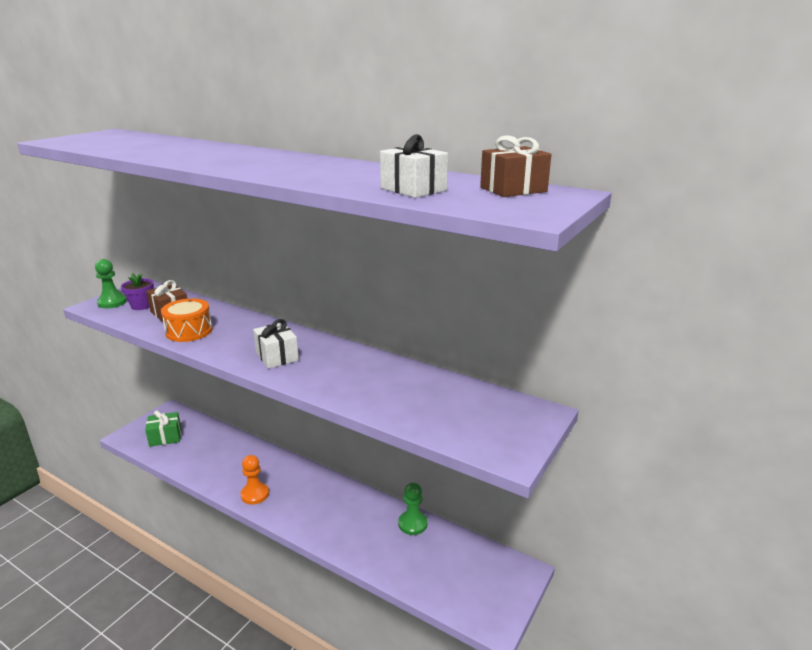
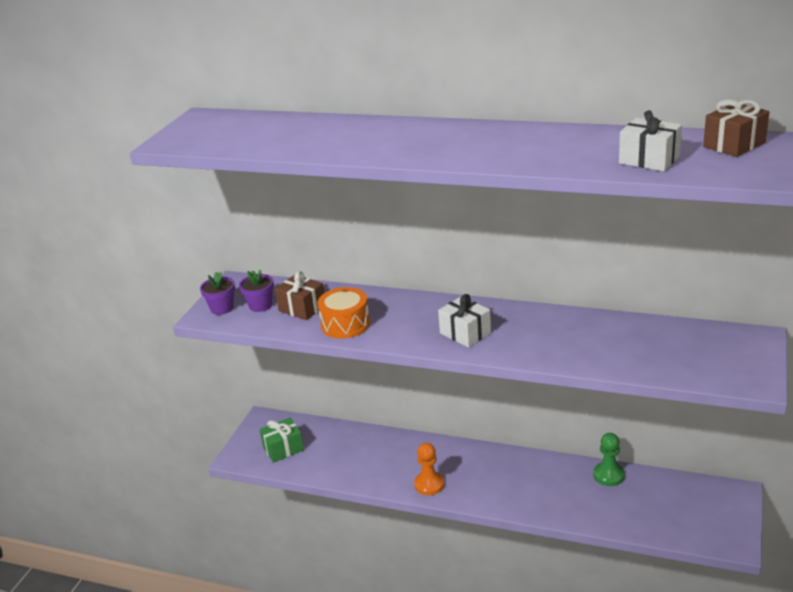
camera: 10 degrees left, 5 degrees up
green pawn [95,259,127,308] -> purple flower pot [200,272,235,315]

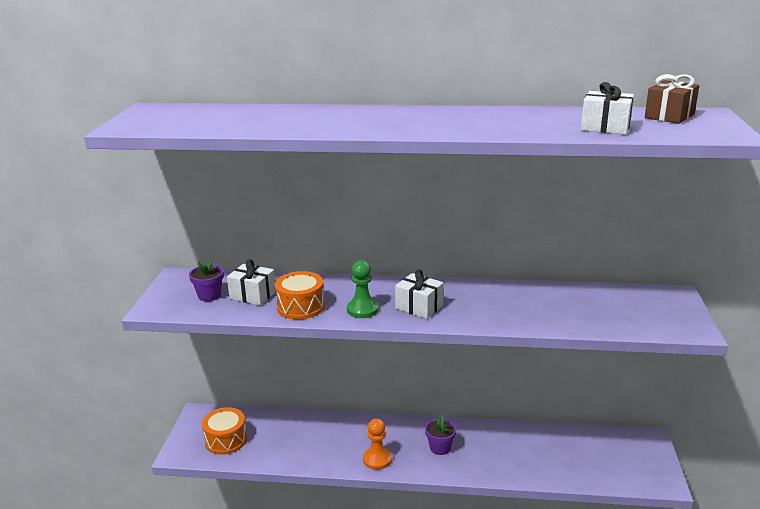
camera: 15 degrees left, 5 degrees down
purple flower pot [200,272,235,315] -> purple flower pot moved to [425,416,457,455]
green gift [259,417,304,463] -> orange drum [202,407,247,455]
brown gift [275,271,324,320] -> white gift [227,259,276,306]
green pawn [593,433,625,486] -> green pawn moved to [347,260,379,318]

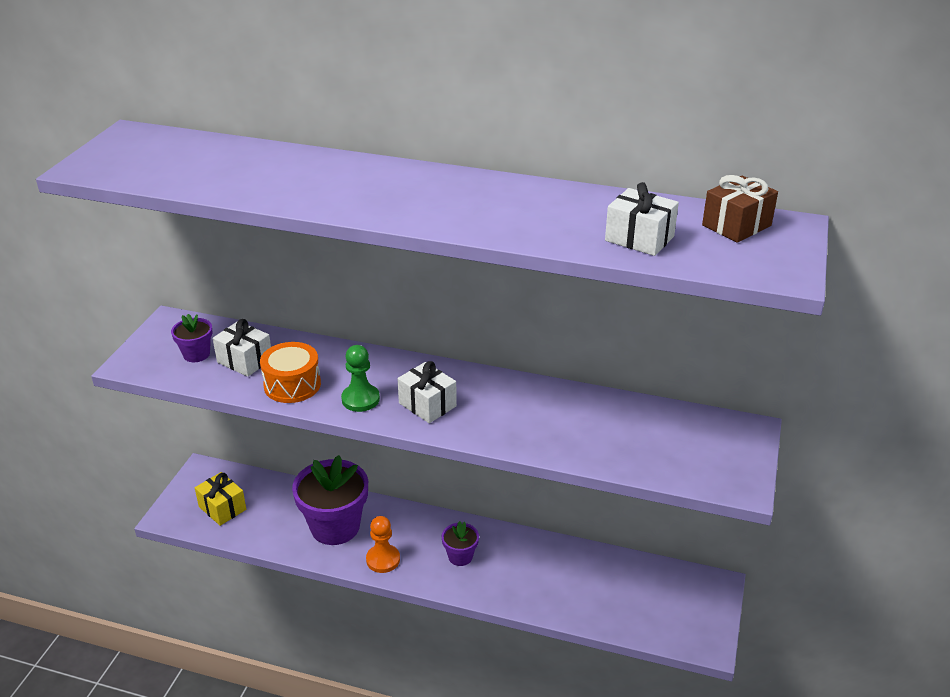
camera: 10 degrees right, 10 degrees up
orange drum [202,407,247,455] -> yellow gift [195,472,246,526]
none -> purple flower pot [292,455,368,545]

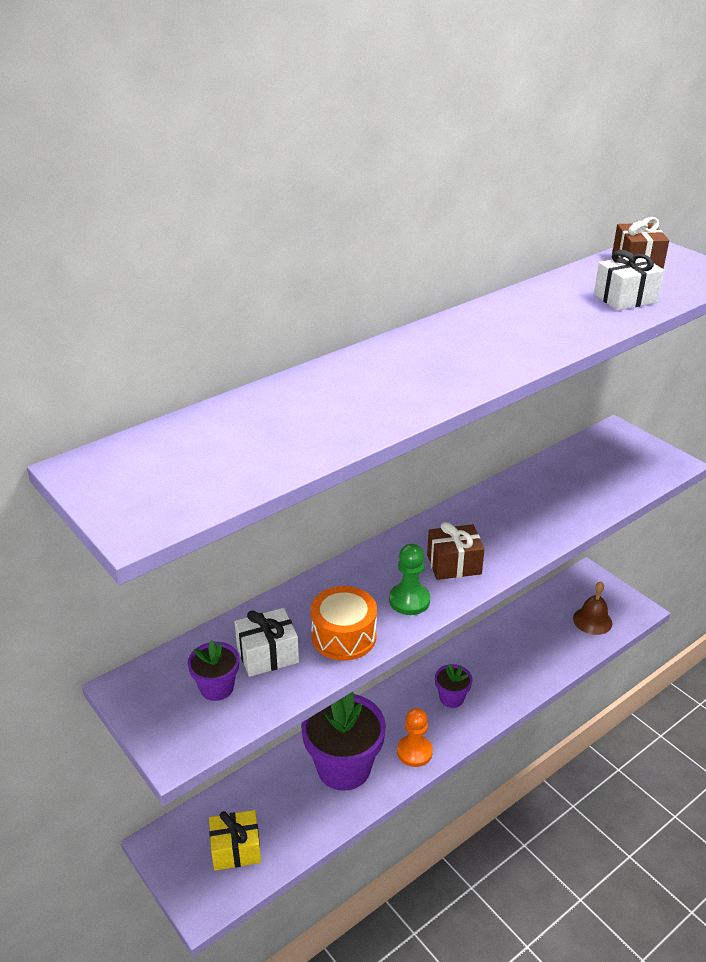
camera: 55 degrees left, 0 degrees up
white gift [397,361,457,423] -> brown gift [427,522,485,580]
none -> brown bell [573,582,613,635]

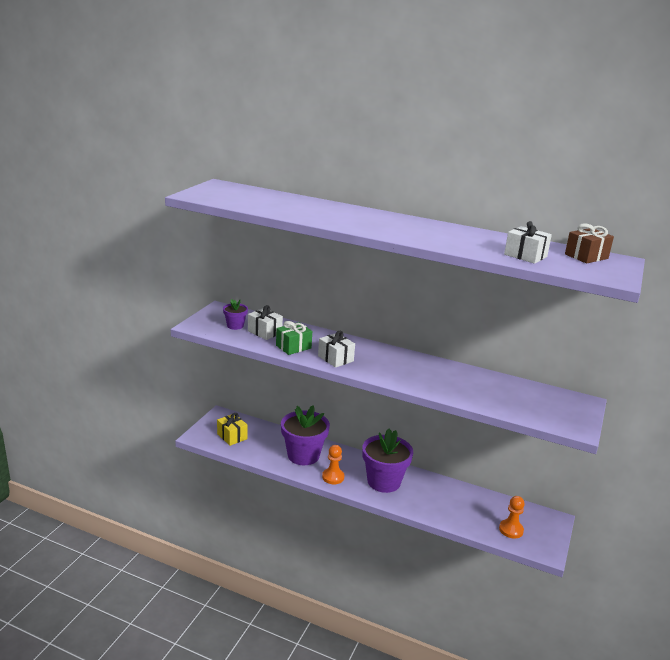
camera: 60 degrees right, 10 degrees down
orange drum [310,586,377,661] -> green gift [276,321,312,355]
green pawn [389,544,430,615] -> white gift [318,331,355,368]
brown gift [427,522,485,580] -> none
purple flower pot [435,664,472,708] -> purple flower pot [362,429,413,493], size x2.04
brown bell [573,582,613,635] -> orange pawn [499,496,525,539]

